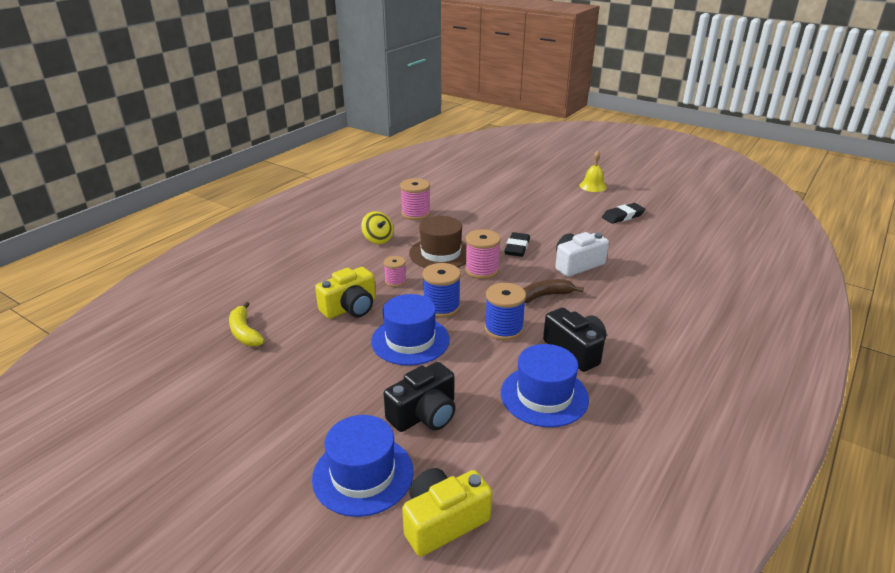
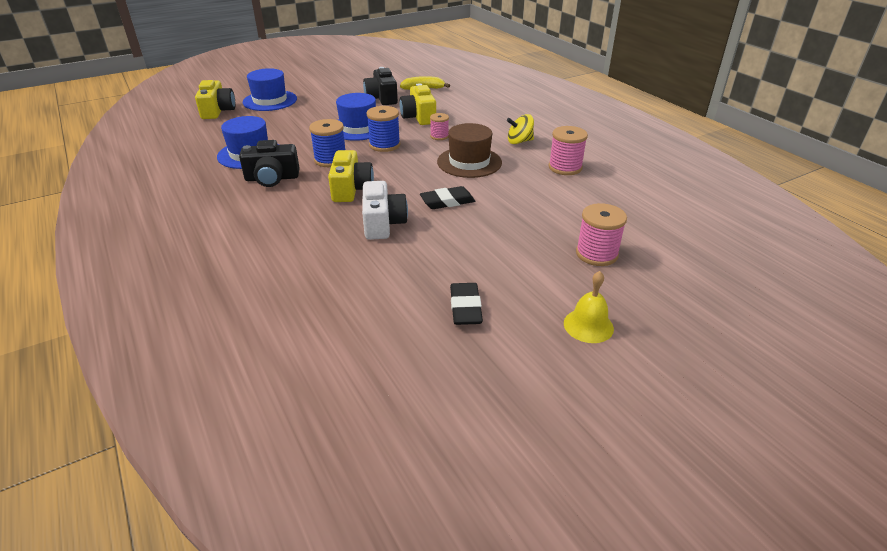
camera: 115 degrees right, 5 degrees up
black camera [384,362,456,432] -> black camera moved to [363,67,398,105]
pink spool [465,229,501,279] -> pink spool moved to [576,203,627,266]
black eraser [504,232,530,257] -> black eraser turned 60 degrees counterclockwise [420,186,475,209]
brown banana [523,279,584,303] -> yellow camera [328,150,374,202]

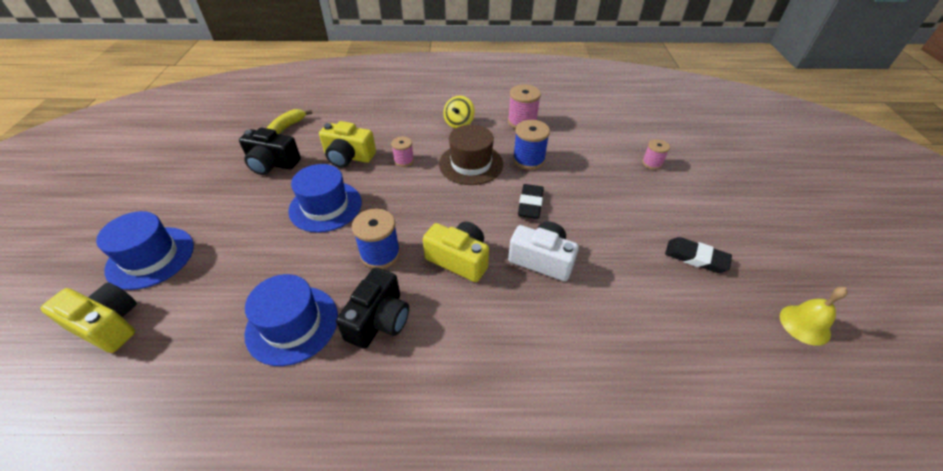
camera: 60 degrees left, 10 degrees up
blue spool [367,106,400,152] -> blue spool moved to [513,120,550,170]
yellow bell [564,271,614,343] -> yellow bell moved to [780,287,848,346]
pink spool [576,203,627,266] -> pink spool [642,139,670,170], size x0.61

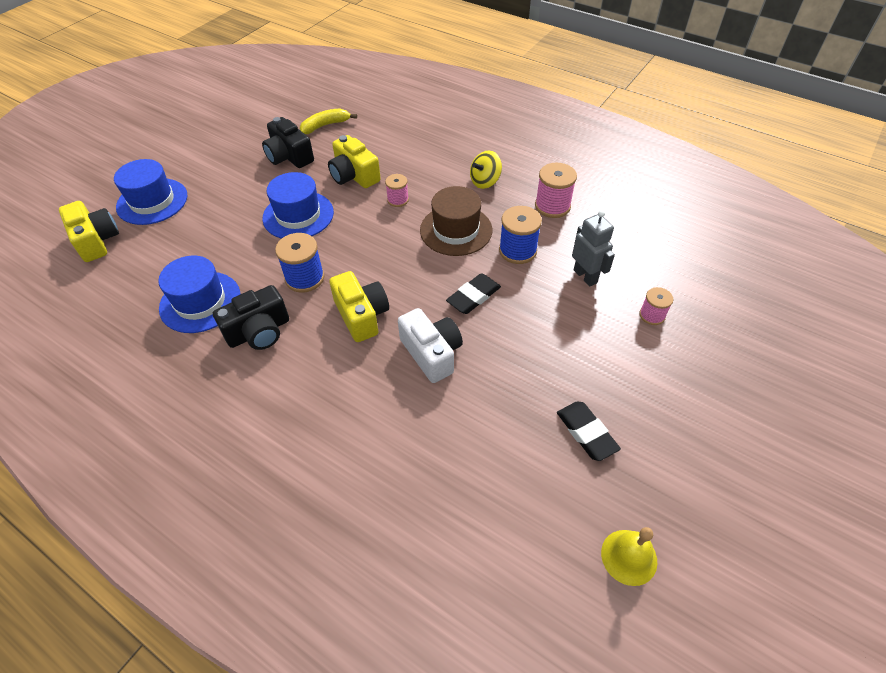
camera: 35 degrees right, 5 degrees up
none -> grey robot [572,210,615,287]

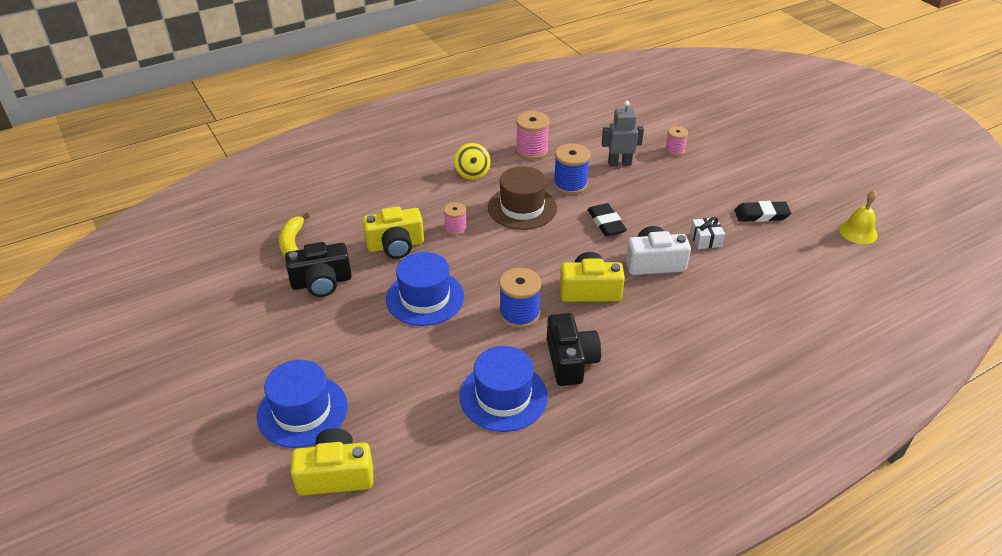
camera: 65 degrees left, 10 degrees down
none -> white gift [690,217,725,249]

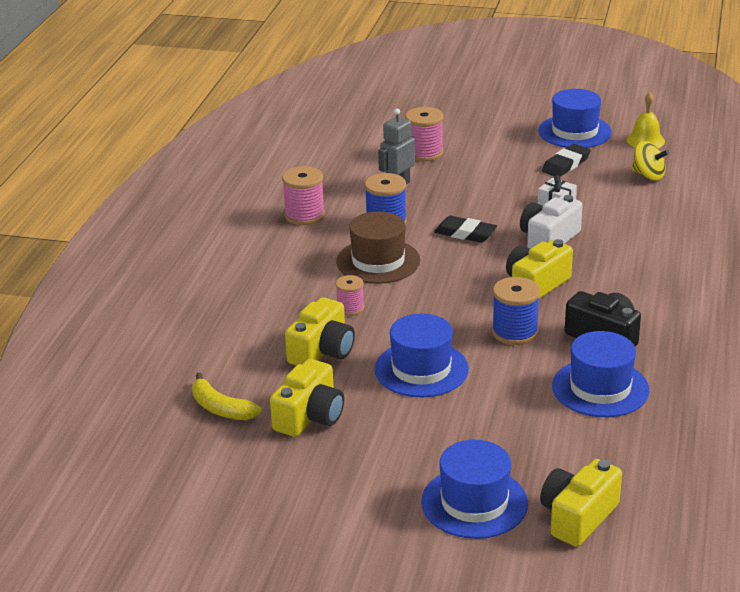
camera: 45 degrees left, 10 degrees down
black camera [285,242,352,297] -> yellow camera [270,359,344,437]
yellow spinning top [454,143,491,180] -> yellow spinning top moved to [632,141,669,181]
pink spool [665,126,688,156] -> pink spool [405,107,443,161], size x1.63
none -> blue hat [538,89,612,148]

